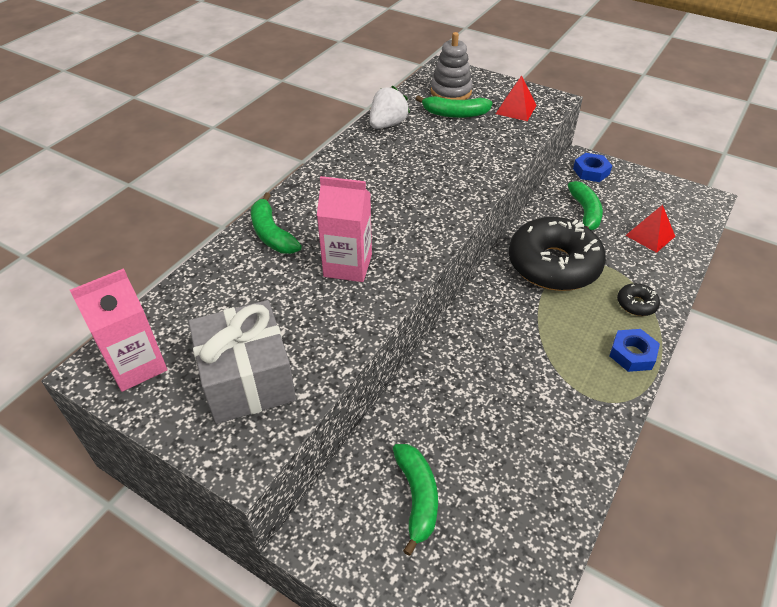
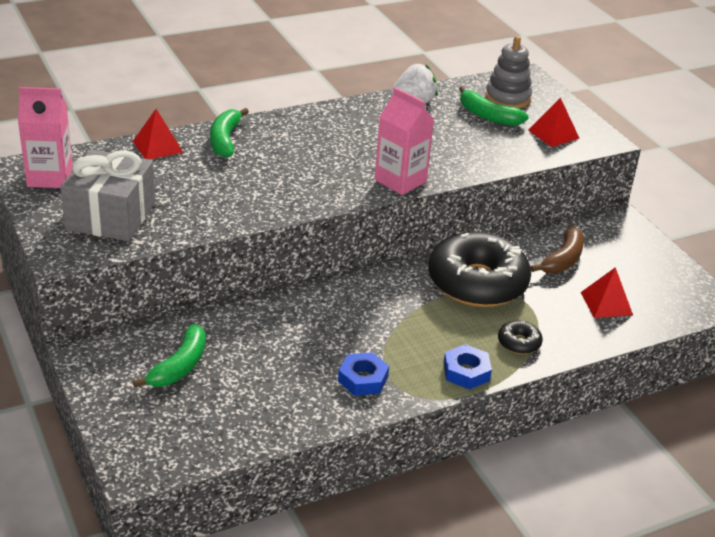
camera: 30 degrees right, 10 degrees down
pink carton [317,176,372,282] -> pink carton moved to [375,87,434,195]
green banana [568,181,603,230] -> brown banana [530,226,584,274]
blue nut [573,153,612,182] -> blue nut moved to [338,352,389,396]
none -> red pyramid [133,109,183,160]

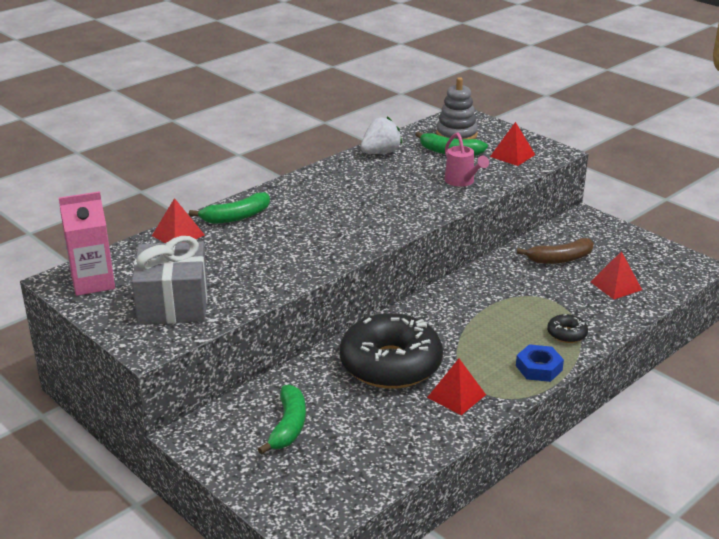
camera: 15 degrees left, 5 degrees down
green banana [210,108,249,158] -> green banana turned 105 degrees counterclockwise [189,192,270,224]
blue nut [338,352,389,396] -> red pyramid [427,359,486,415]
pink carton [375,87,434,195] -> none
black donut [428,232,531,307] -> black donut moved to [340,313,443,389]
brown banana [530,226,584,274] -> brown banana turned 60 degrees clockwise [517,238,594,264]
none -> pink watering can [445,132,489,187]

